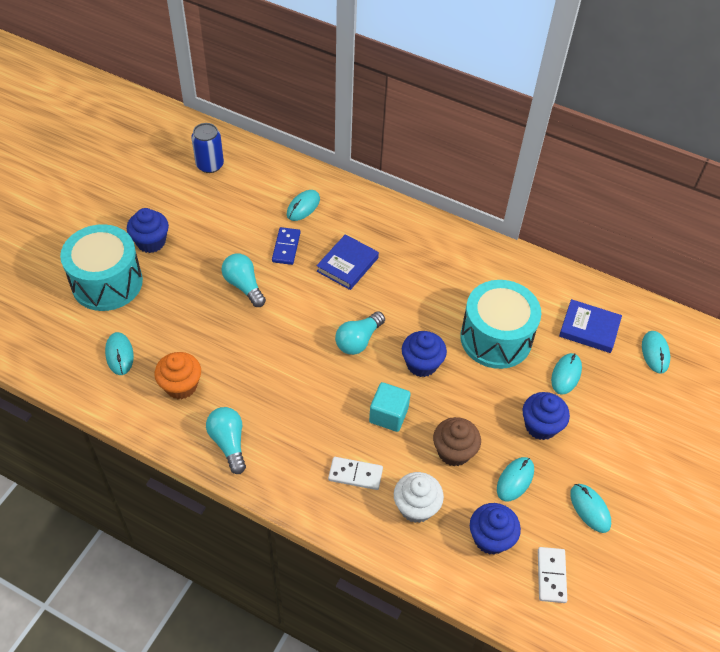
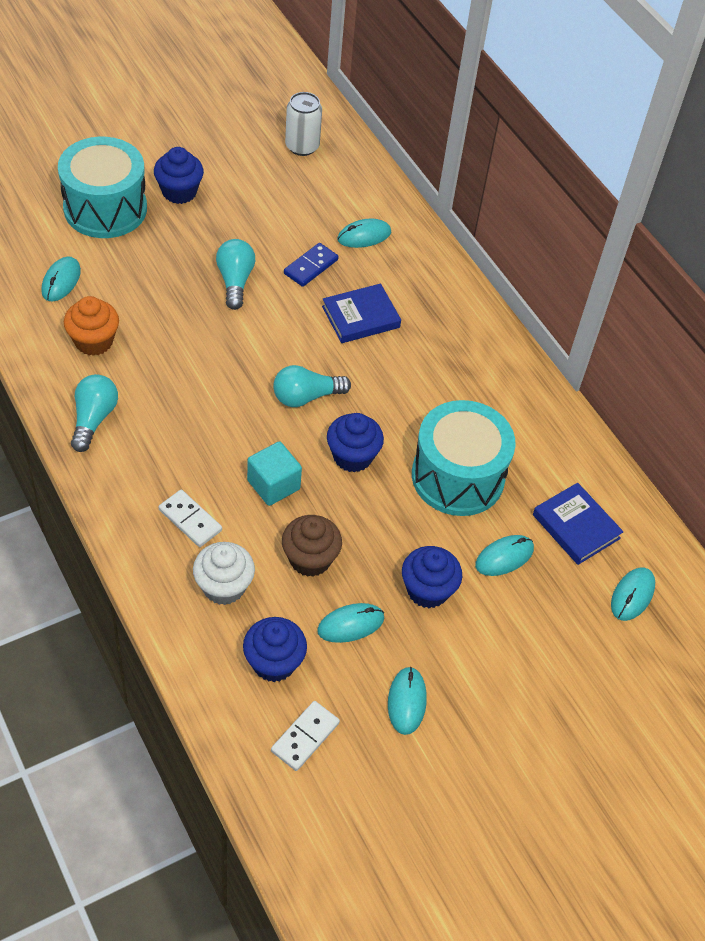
camera: 30 degrees right, 0 degrees up
blue can [192,123,224,173] -> white can [285,92,322,156]

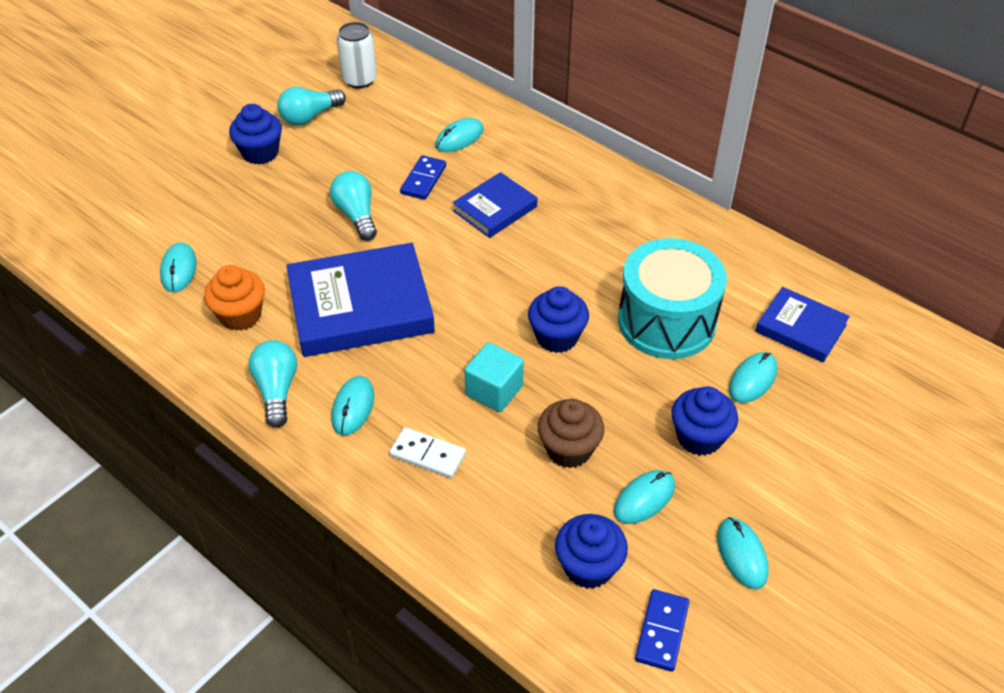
camera: 15 degrees left, 5 degrees down
turquoise drum [58,137,147,238] -> none
white cupcake [193,542,255,605] -> none
white domino [271,701,340,771] -> blue domino [635,589,689,672]
turquoise light bulb [273,365,351,407] -> turquoise light bulb moved to [277,87,346,126]
turquoise mouse [611,567,655,621] -> turquoise mouse moved to [331,376,374,435]
none -> blue book [286,243,435,357]

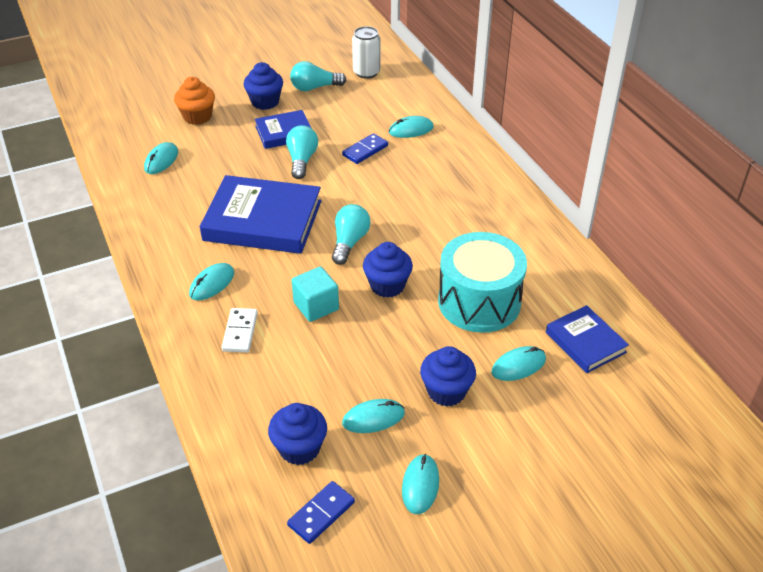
camera: 25 degrees right, 5 degrees down
orange cupcake [204,265,265,331] -> orange cupcake moved to [174,77,215,125]
turquoise light bulb [249,340,297,428] -> turquoise light bulb moved to [332,204,370,265]
white domino [389,427,466,478] -> white domino turned 45 degrees clockwise [222,308,258,353]
blue book [453,172,537,238] -> blue book moved to [255,110,311,149]
brown cupcake [538,399,604,468] -> none

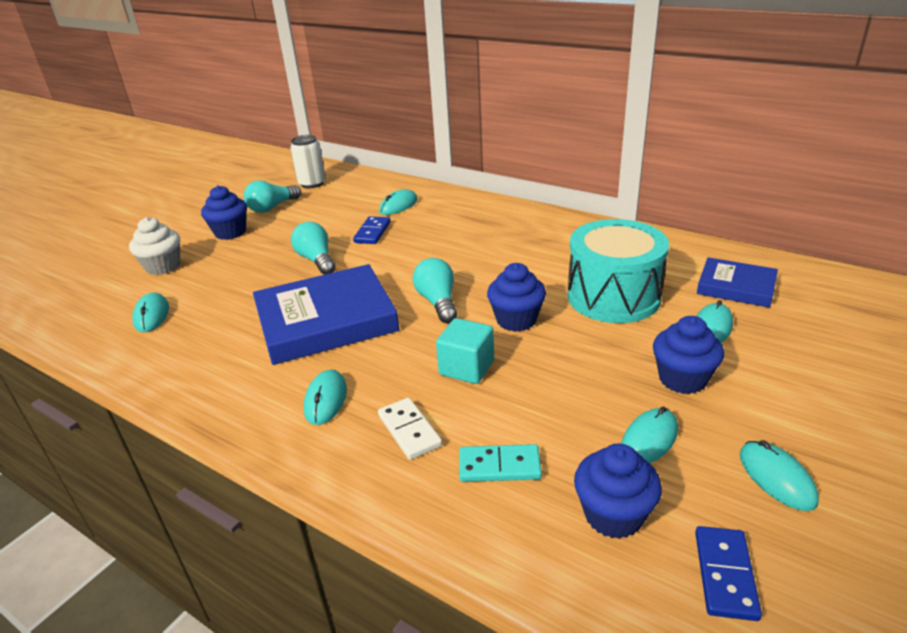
camera: 30 degrees left, 10 degrees down
orange cupcake [174,77,215,125] -> white cupcake [129,217,180,275]
blue book [255,110,311,149] -> none
none -> turquoise domino [459,444,542,482]

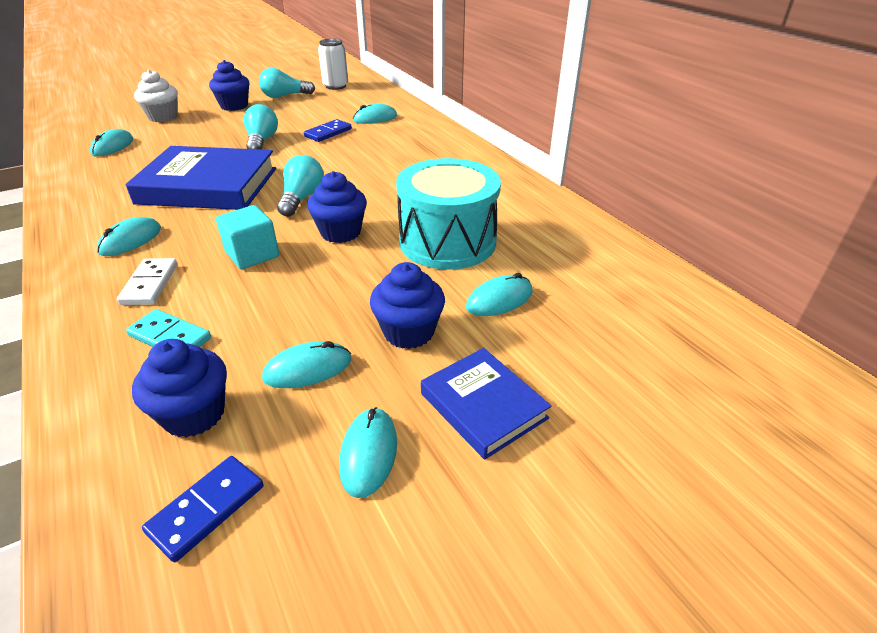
camera: 25 degrees right, 5 degrees up
blue book [697,257,778,308] -> blue book moved to [421,348,551,460]

